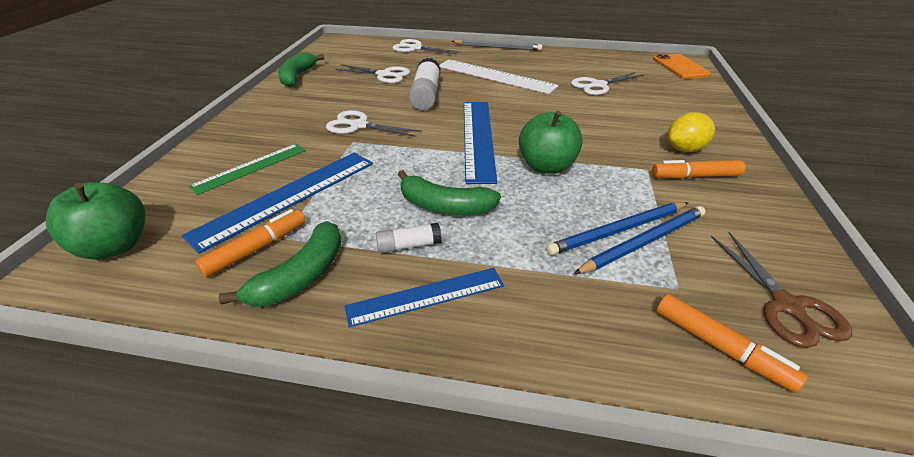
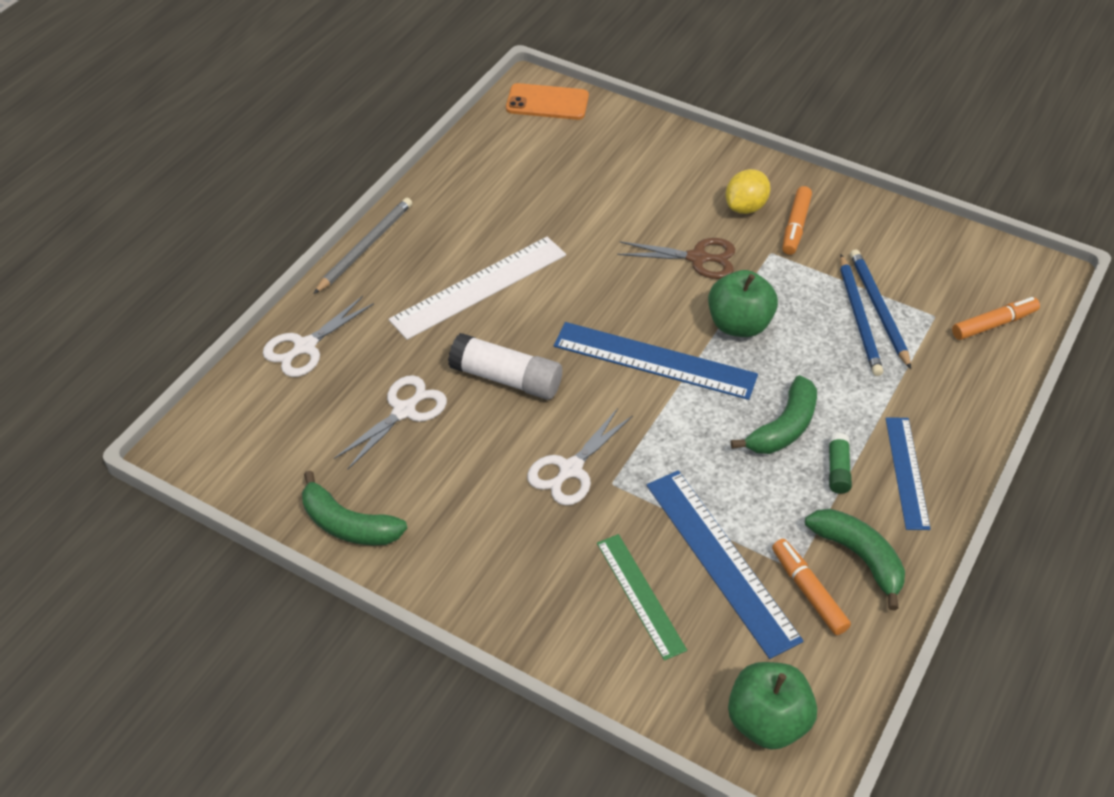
camera: 70 degrees left, 10 degrees up
white glue stick [376,223,442,253] -> green glue stick [829,433,852,494]
white scissors [571,72,644,95] -> none
yellow lemon [668,112,715,152] -> yellow lemon turned 45 degrees clockwise [725,169,771,214]
brown scissors [711,232,852,348] -> brown scissors moved to [618,238,735,279]

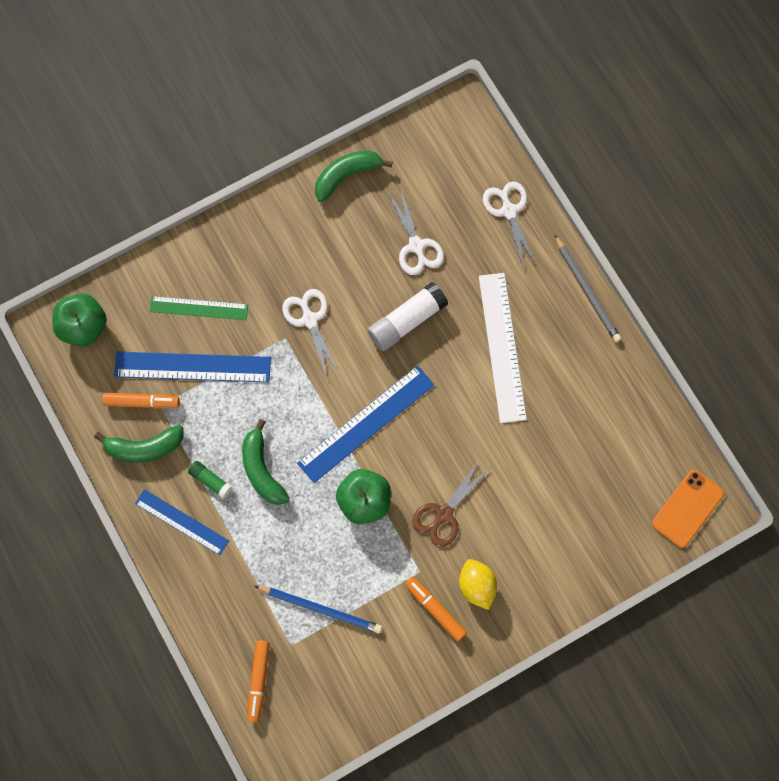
camera: 120 degrees right, 25 degrees up
blue pencil [840,255,883,376] -> none

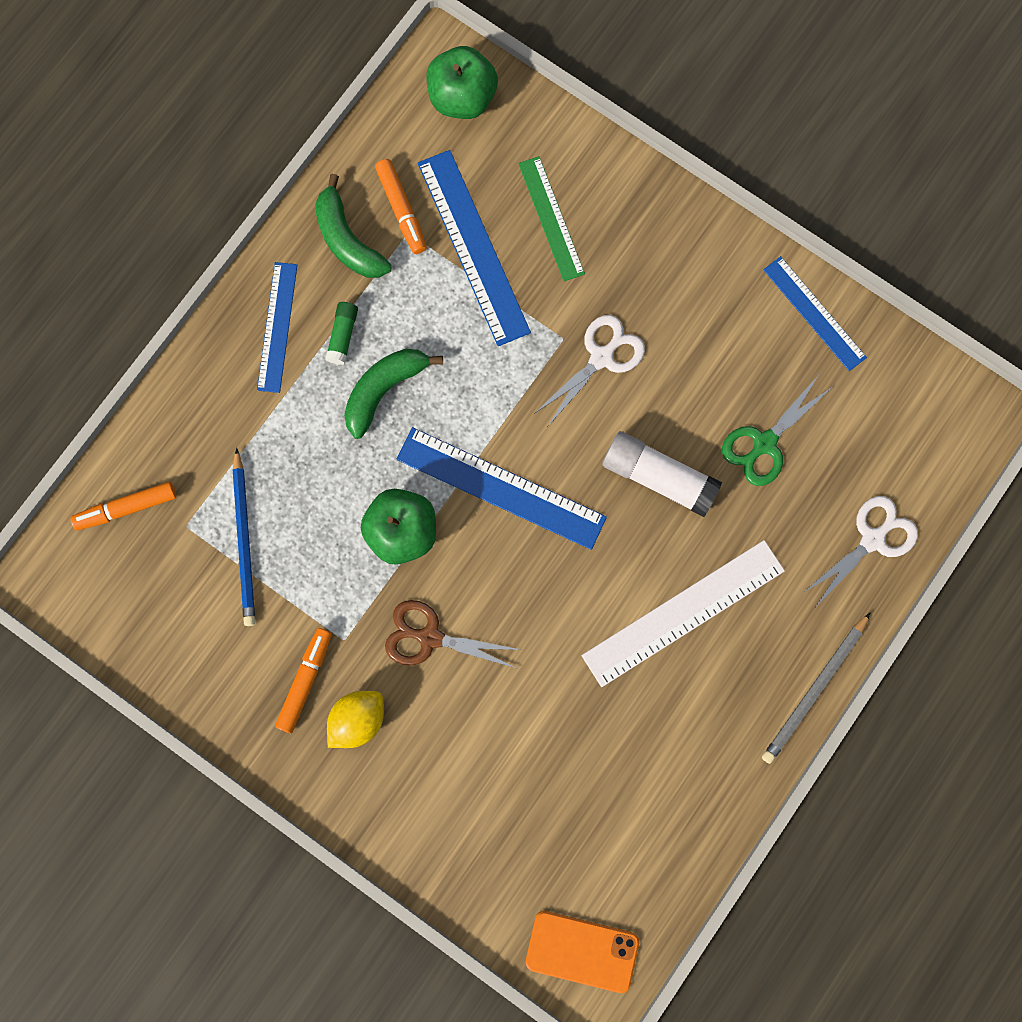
camera: 65 degrees right, 5 degrees up
green banana [315,150,393,202] -> blue ruler [763,256,867,371]
white scissors [388,187,444,275] -> green scissors [722,376,831,486]

